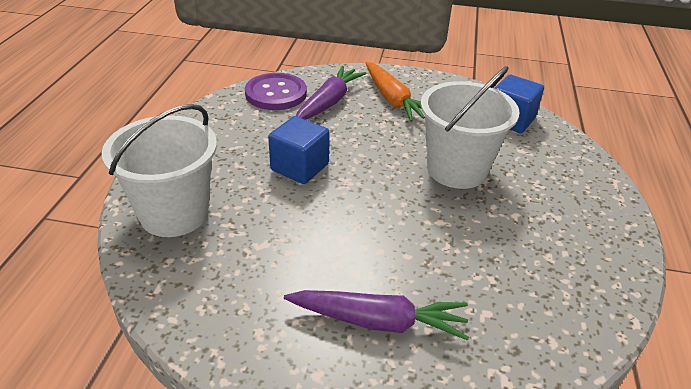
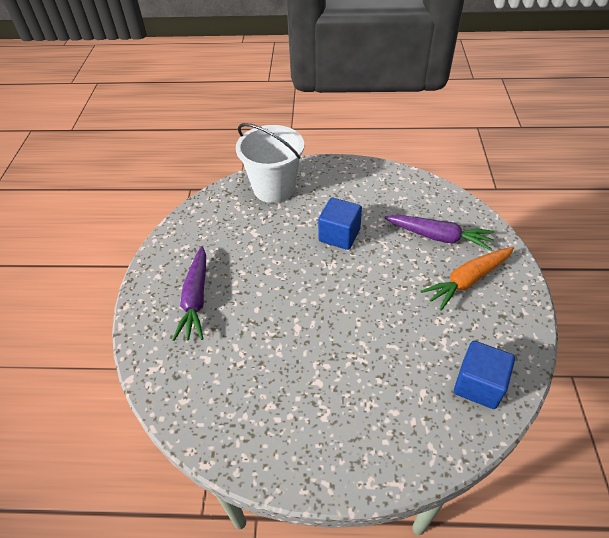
camera: 85 degrees right, 10 degrees up
purple button [245,73,307,110] -> none
white bucket [421,66,520,189] -> none

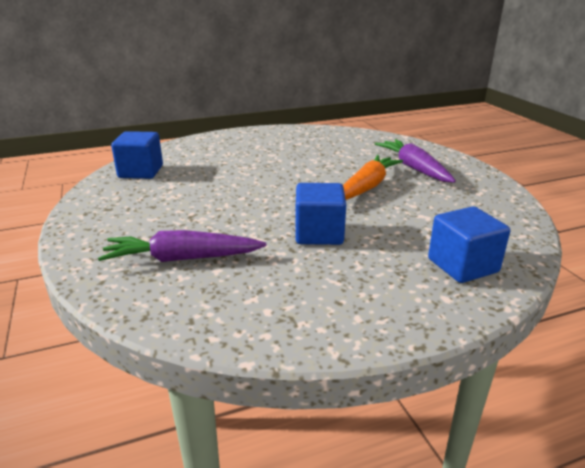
camera: 155 degrees right, 20 degrees down
white bucket [236,123,304,203] -> blue cube [428,206,510,283]
orange carrot [420,247,514,311] -> orange carrot moved to [343,155,403,200]

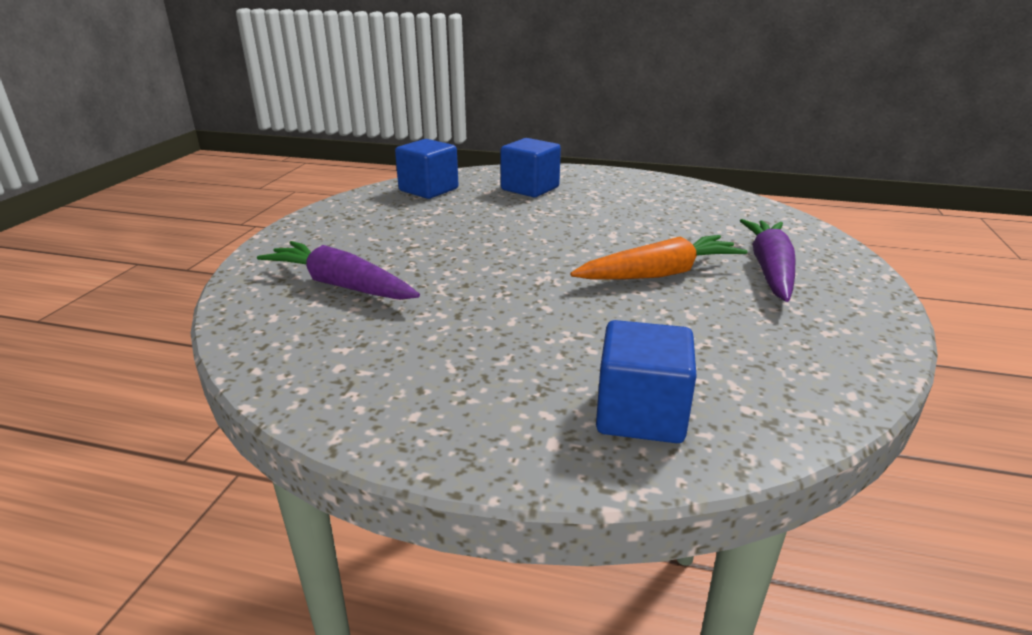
camera: 35 degrees right, 0 degrees up
blue cube [296,183,346,245] -> blue cube moved to [500,138,561,197]

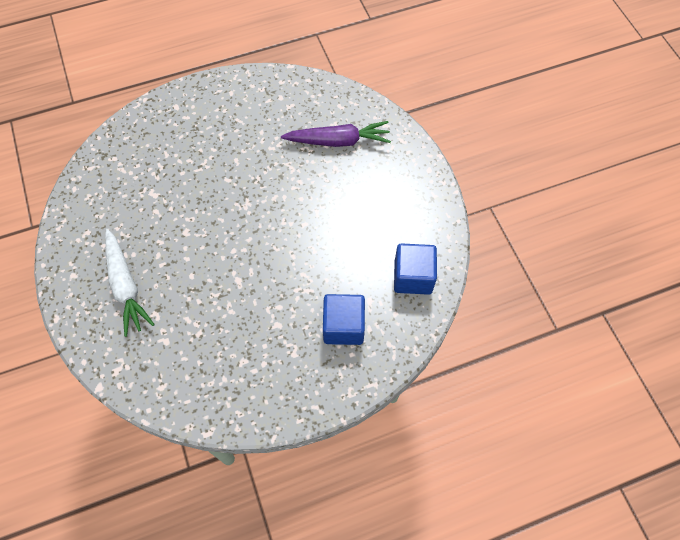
camera: 145 degrees right, 35 degrees up
orange carrot [570,235,748,279] -> none
blue cube [596,320,697,443] -> none
purple carrot [740,219,795,302] -> white carrot [105,229,155,337]

